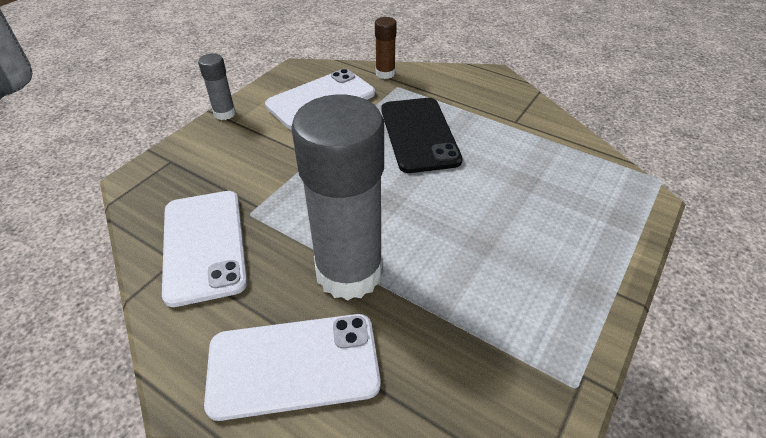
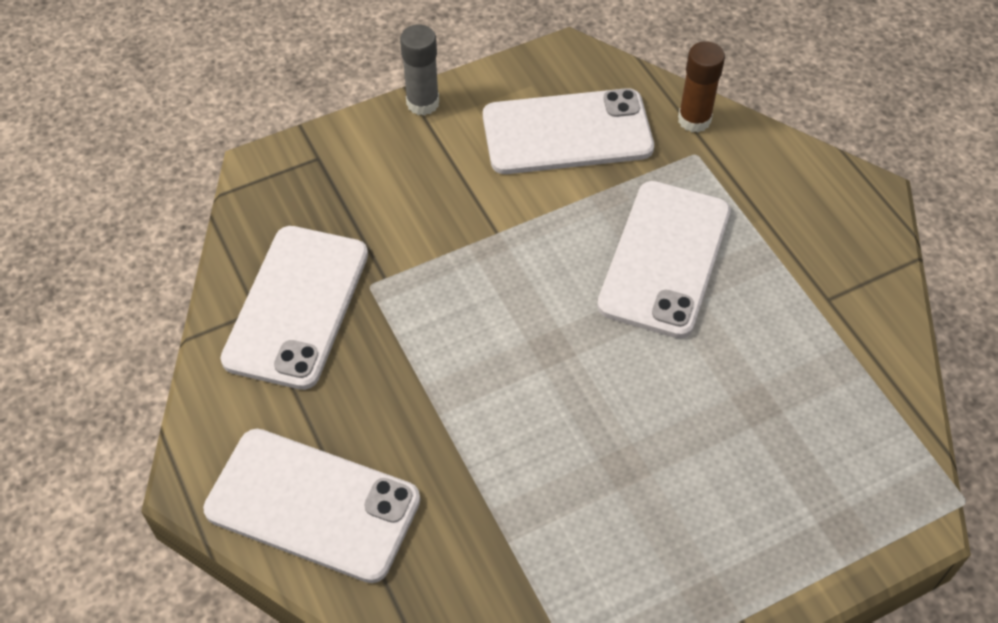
camera: 30 degrees right, 10 degrees up
grey glue stick [291,95,384,300] -> none
black phone [381,98,463,173] -> white phone [597,181,731,338]

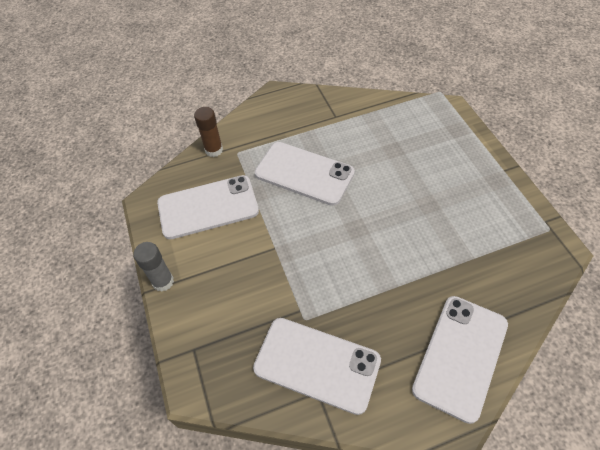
camera: 80 degrees left, 0 degrees up
white phone [483,88,654,174] -> white phone turned 75 degrees clockwise [157,175,259,239]

